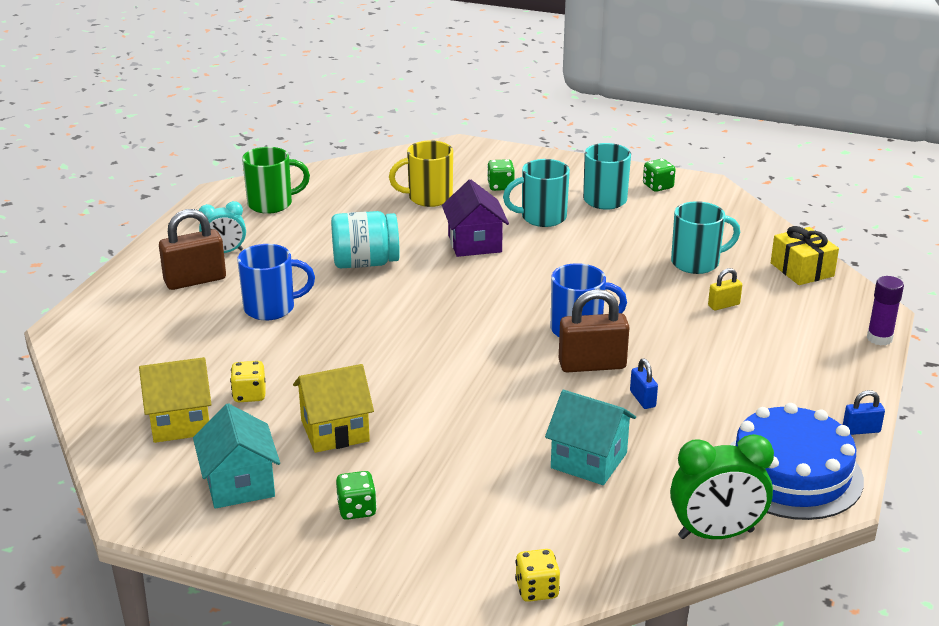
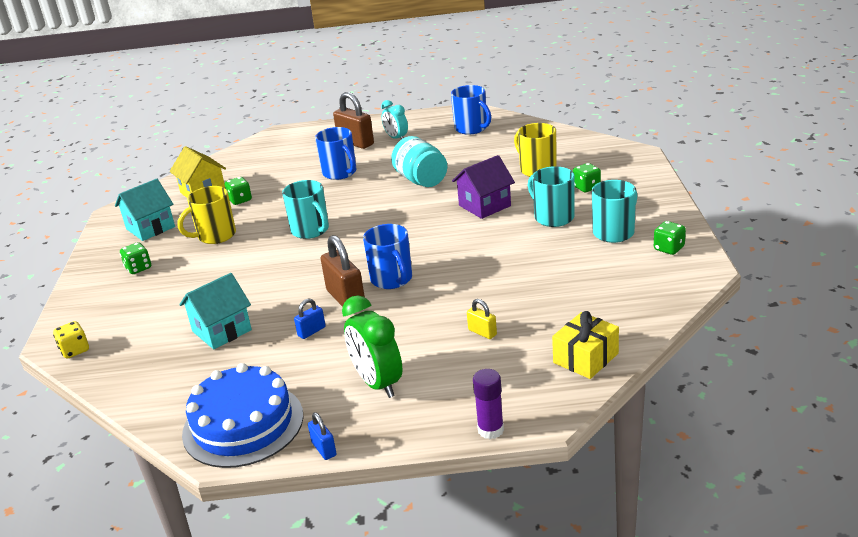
camera: 70 degrees right, 0 degrees up
yellow dice [230,361,266,402] -> green dice [225,177,252,205]
green mug [242,147,310,214] -> blue mug [451,85,491,135]
yellow house [293,364,374,453] -> yellow mug [177,186,236,244]
turquoise house [545,390,636,485] -> turquoise house turned 45 degrees clockwise [179,273,252,349]
green clock [670,434,774,539] -> green clock moved to [342,295,402,398]
turquoise mug [671,201,740,274] -> turquoise mug moved to [282,180,329,239]

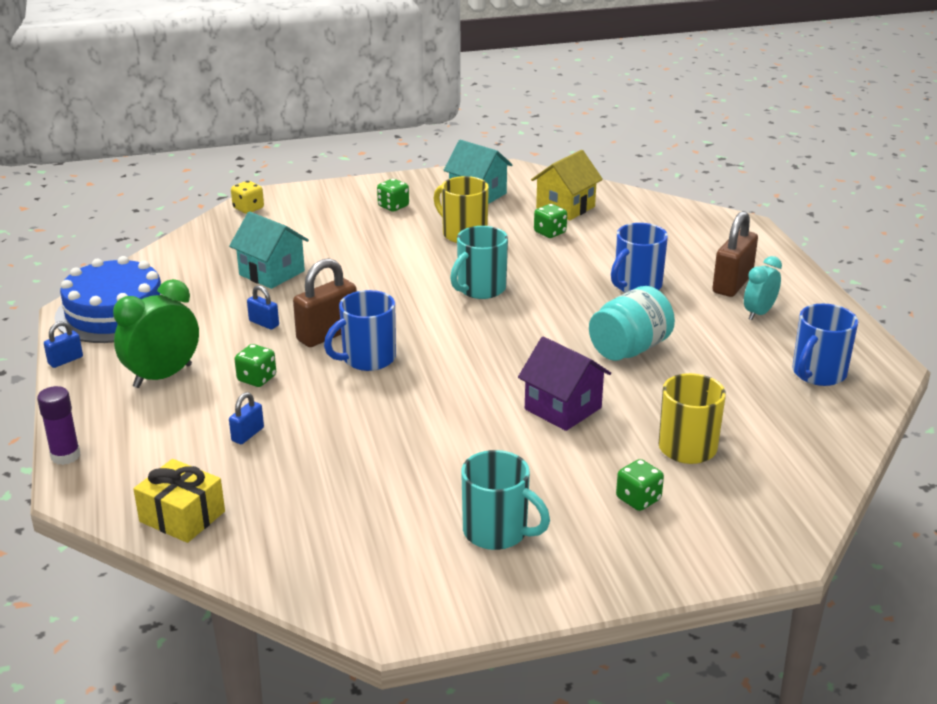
camera: 75 degrees right, 0 degrees up
yellow padlock [467,299,497,339] -> blue padlock [229,392,264,444]
turquoise mug [528,166,575,227] -> none
green dice [654,221,686,255] -> green dice moved to [235,344,276,387]

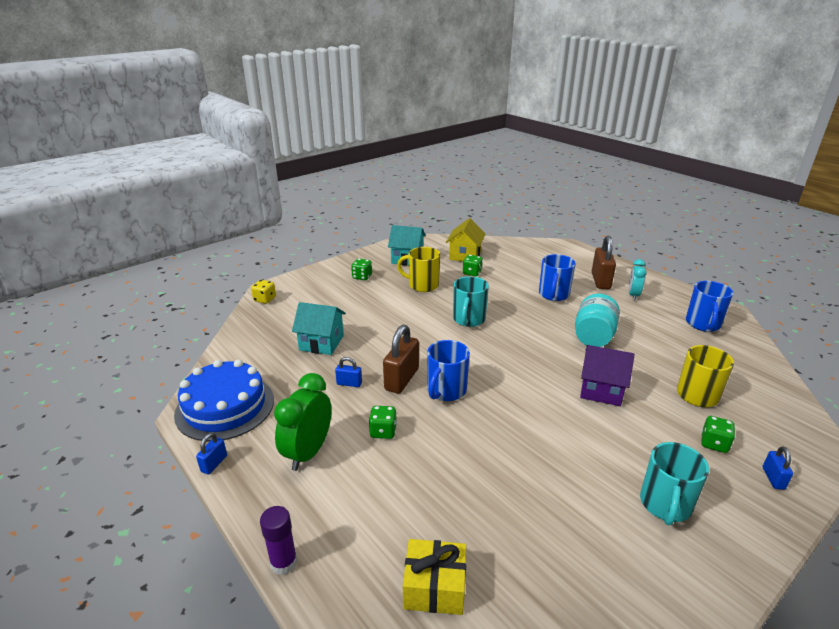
camera: 25 degrees left, 0 degrees up
blue padlock [229,392,264,444] -> blue padlock moved to [763,446,793,490]
turquoise mug [461,450,550,550] -> turquoise mug turned 105 degrees clockwise [640,442,709,525]

